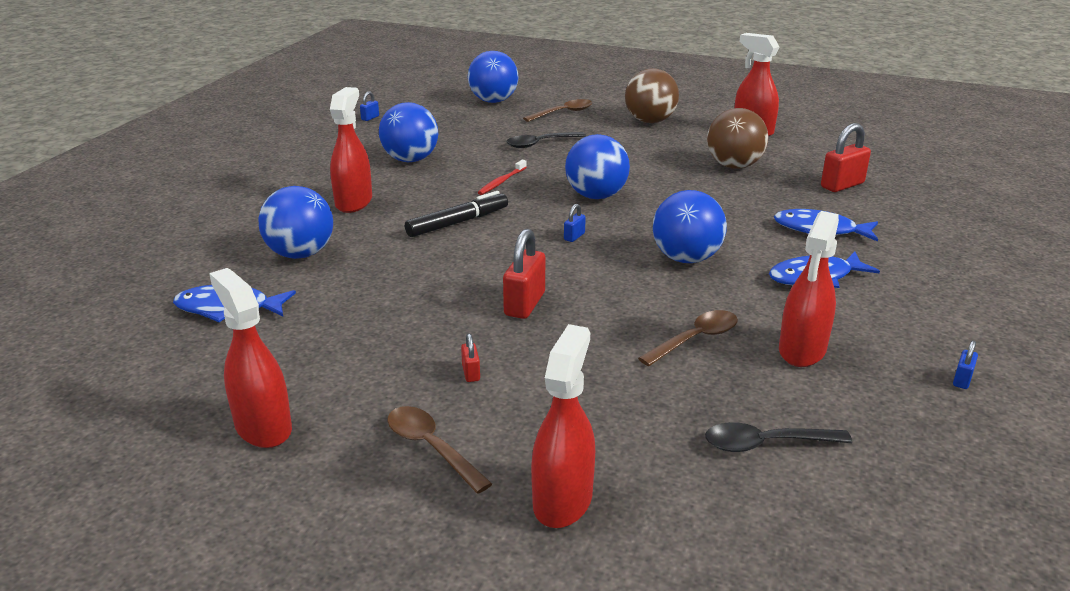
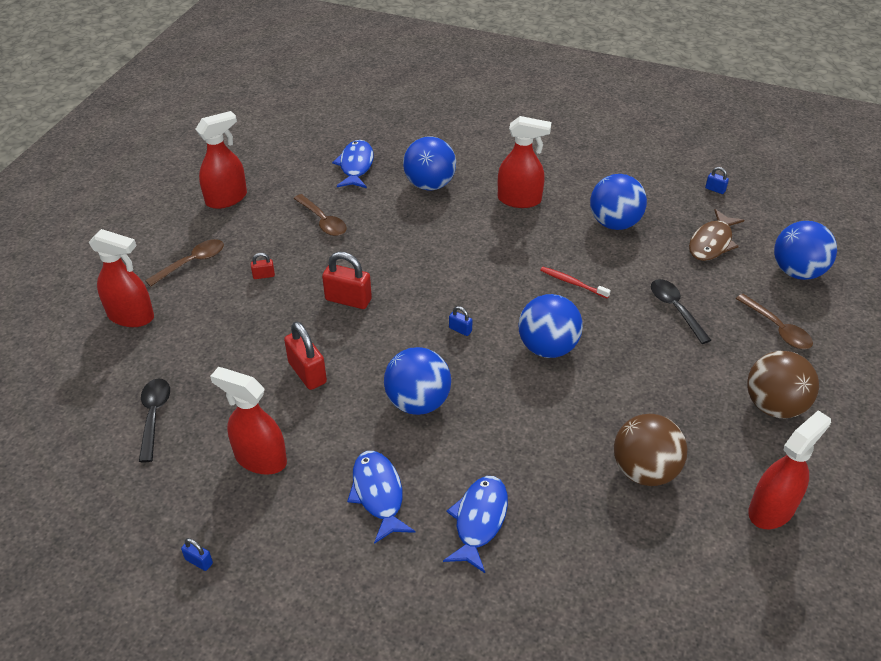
camera: 90 degrees right, 15 degrees up
black marker [405,191,508,237] -> none
brown spoon [638,310,738,366] -> brown spoon moved to [294,194,346,236]
red padlock [821,123,871,192] -> red padlock moved to [284,322,327,390]
none -> brown fish [689,209,744,261]

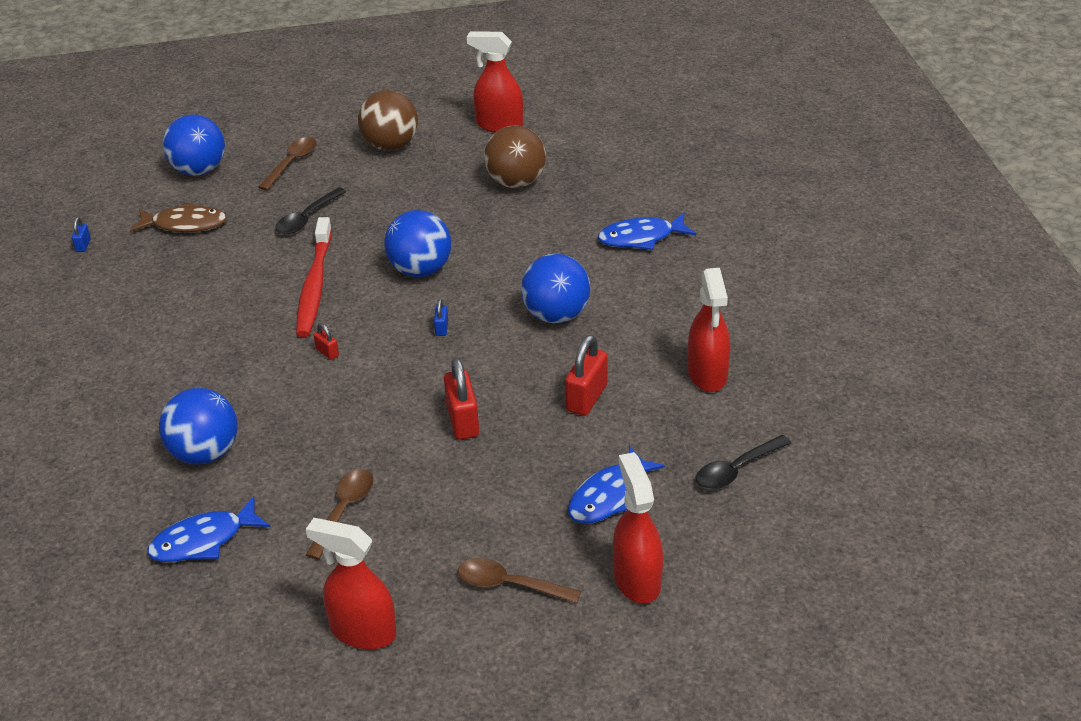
camera: 120 degrees left, 5 degrees down
blue padlock [181,538,213,571] -> none
red padlock [251,253,275,279] -> red padlock moved to [314,323,339,360]
blue fish [347,451,415,544] -> blue fish moved to [568,446,665,524]
red spray bottle [498,116,551,208] -> none
red toothbrush [540,267,611,298] -> red toothbrush [296,217,332,337], size x2.00
blue ball [590,174,647,230] -> none

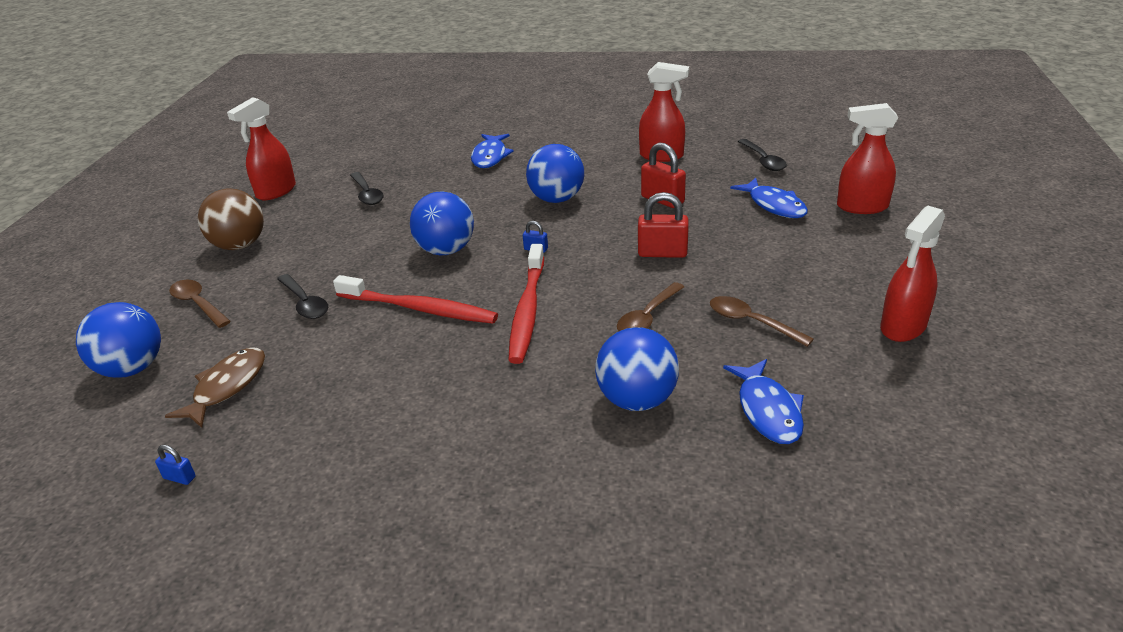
camera: 70 degrees left, 5 degrees down
red padlock [314,323,339,360] -> red toothbrush [509,244,544,364]
brown spoon [458,558,581,604] -> brown spoon moved to [617,282,684,331]
brown ball [484,126,546,188] -> black spoon [350,172,384,205]

